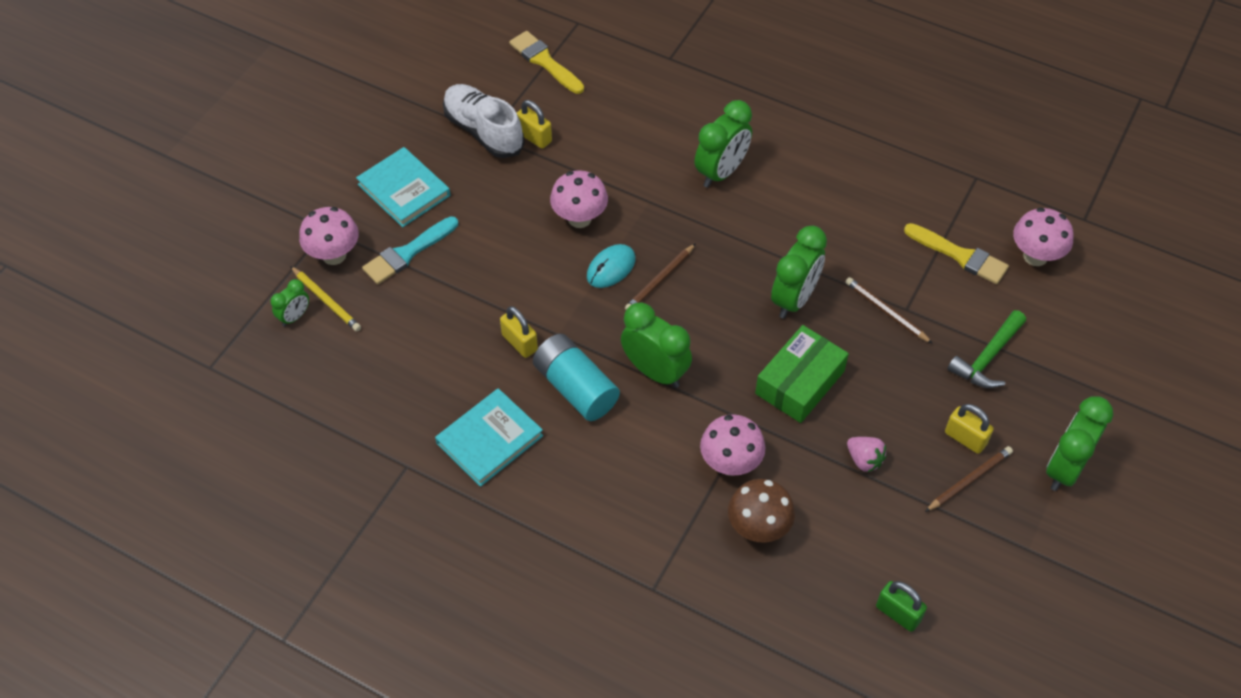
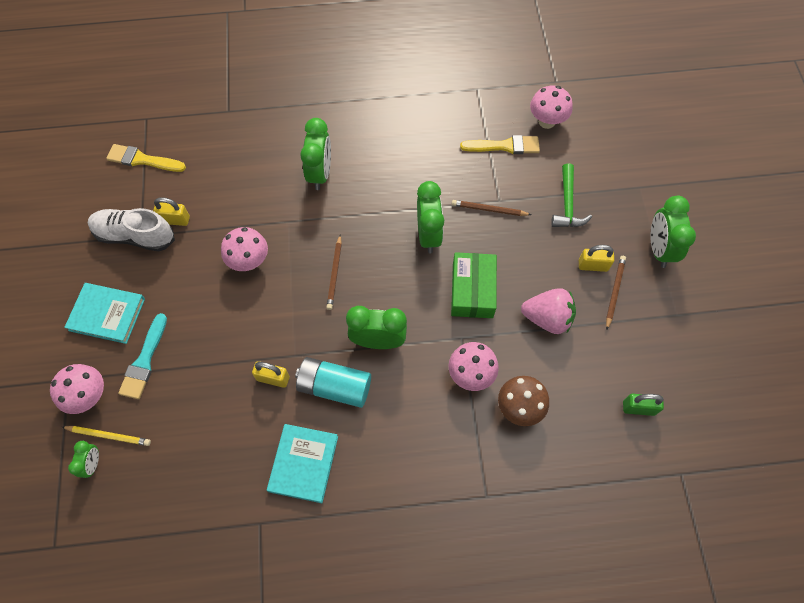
camera: 35 degrees left, 10 degrees up
turquoise mouse [587,244,636,288] -> none
pink strawberry [847,437,887,472] -> pink strawberry [521,288,576,334], size x1.71

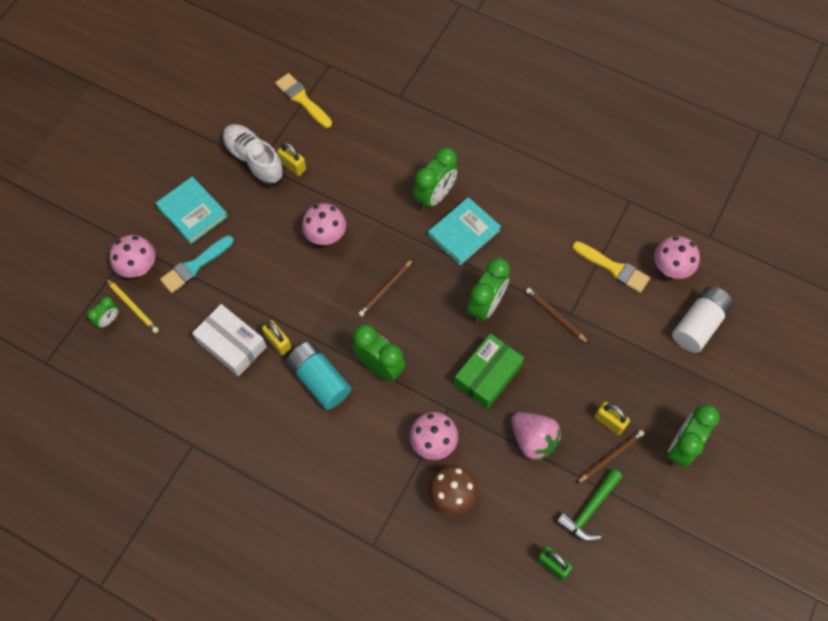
camera: 35 degrees right, 0 degrees up
turquoise book [267,424,338,503] -> turquoise book moved to [428,197,501,266]
green hammer [551,163,592,227] -> green hammer moved to [556,469,622,542]
none -> white box [192,304,266,376]
none -> white battery [672,286,734,353]

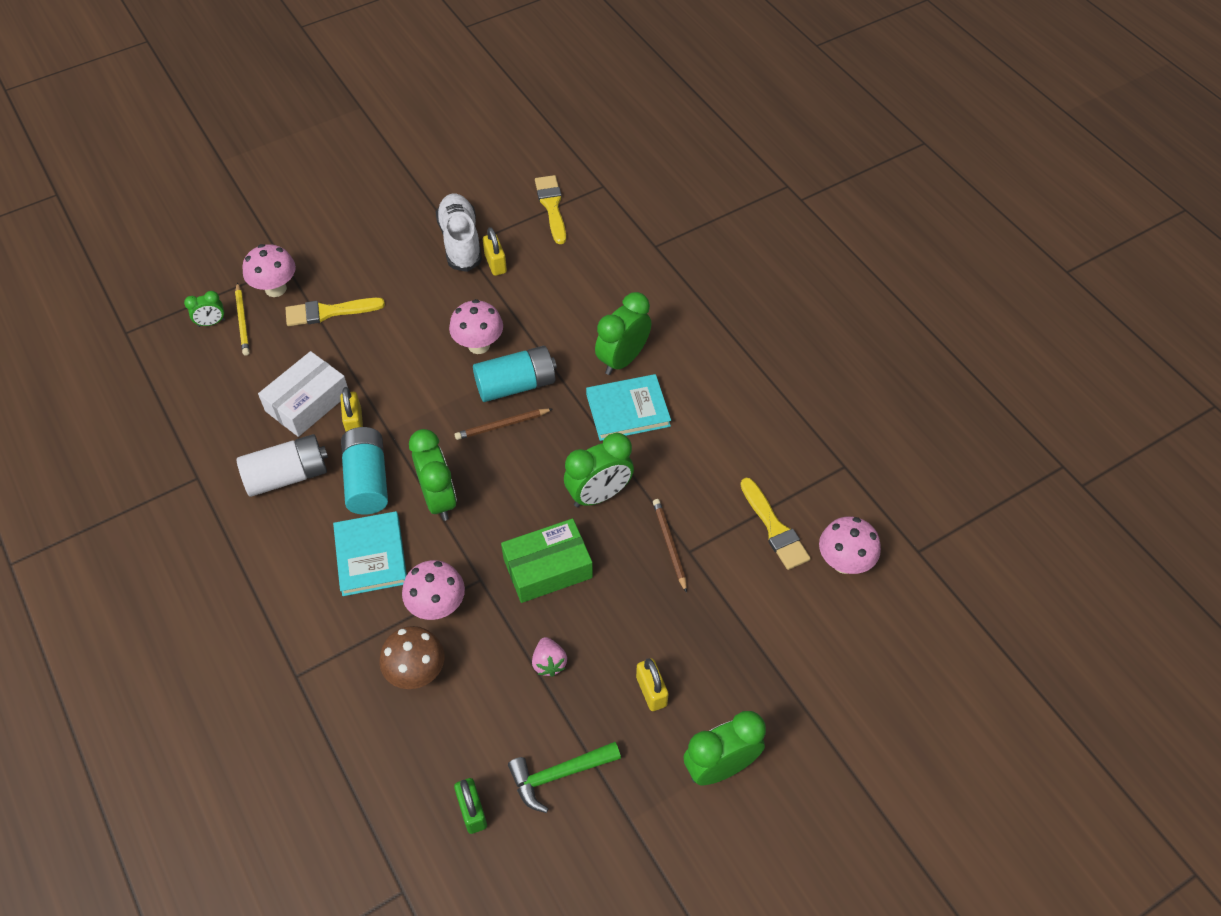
camera: 30 degrees right, 10 degrees down
turquoise book [155,177,228,244] -> turquoise book moved to [333,511,407,596]
turquoise brush [160,235,234,293] -> yellow brush [285,298,385,326]
white box [192,304,266,376] -> white box turned 60 degrees clockwise [258,351,348,437]
green clock [413,147,458,210] -> green clock turned 150 degrees clockwise [595,292,651,375]
pink strawberry [511,412,561,462] -> pink strawberry [532,637,567,677], size x0.58
brown pencil [576,430,644,484] -> none
white battery [672,286,734,353] -> white battery moved to [237,434,328,497]
none -> turquoise battery [473,346,557,402]

